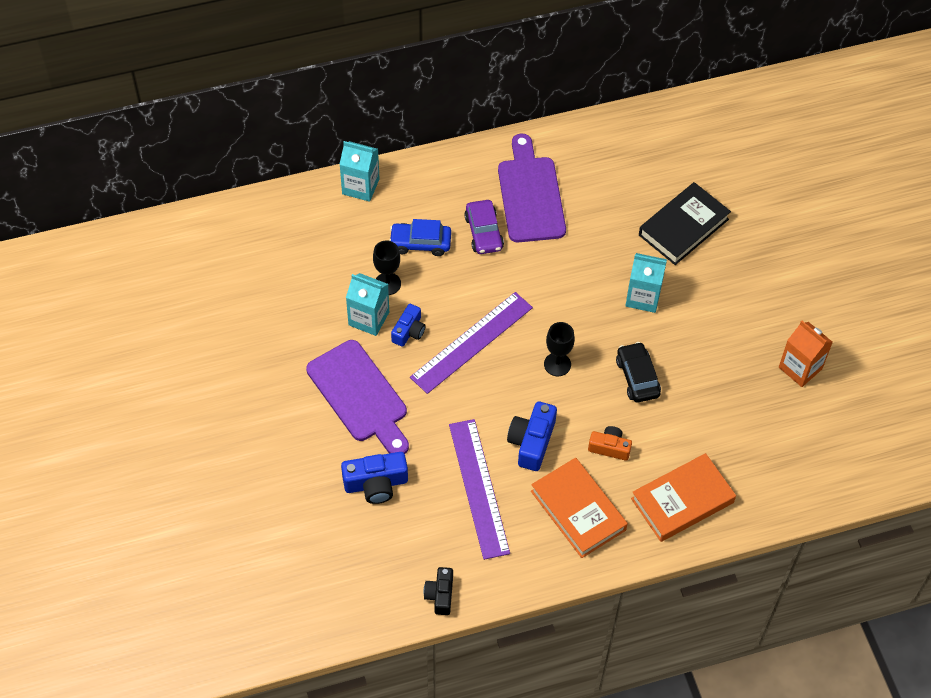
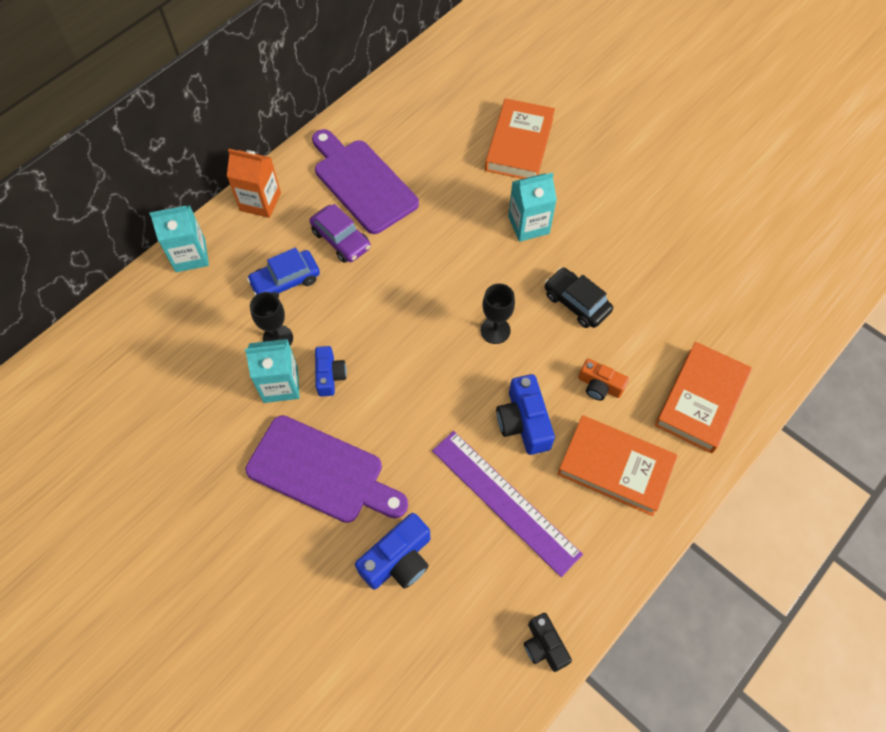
camera: 30 degrees left, 5 degrees up
purple ruler [410,292,533,394] -> none
orange camera [588,426,632,461] -> orange camera turned 135 degrees counterclockwise [578,358,629,401]
black book [639,182,731,265] -> orange book [485,98,555,179]
orange carton [779,321,833,387] -> orange carton moved to [227,149,281,218]

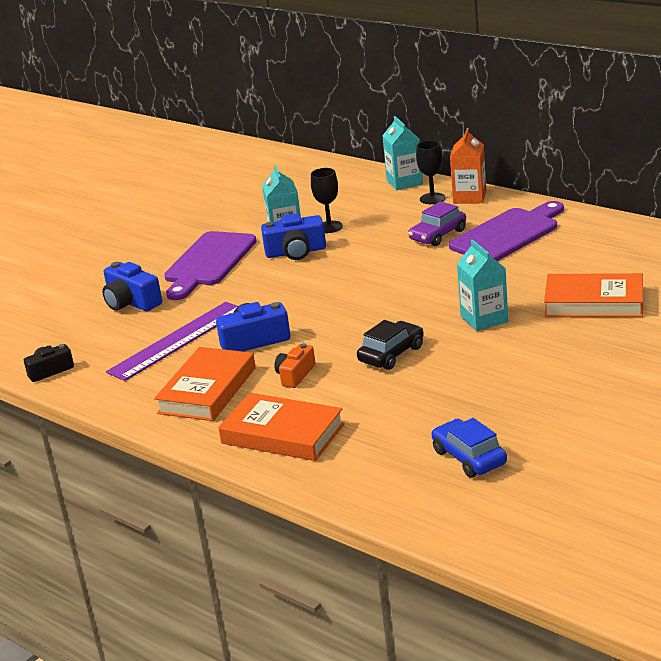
camera: 90 degrees right, 35 degrees down
blue car [247,248,320,298] -> blue car moved to [432,418,507,478]
blue camera [315,346,347,397] -> blue camera [261,213,326,260], size x1.52
black goblet [480,283,515,344] -> black goblet moved to [416,140,445,204]

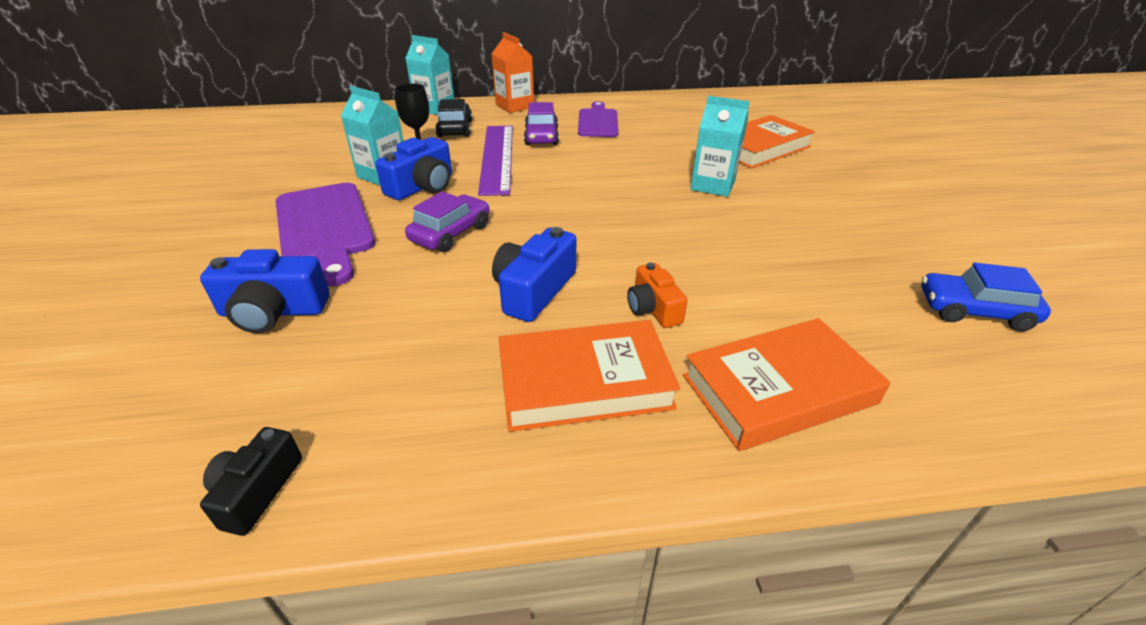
camera: 50 degrees left, 10 degrees up
purple ruler [106,302,238,381] -> purple ruler moved to [478,126,513,196]
orange book [154,347,256,421] -> orange book turned 75 degrees counterclockwise [499,320,680,432]
black car [357,320,424,370] -> black car moved to [435,99,472,138]
black goblet [416,140,445,204] -> none
purple cutting board [449,201,564,261] -> purple cutting board [578,101,619,137], size x0.67
none -> purple car [405,191,490,252]

